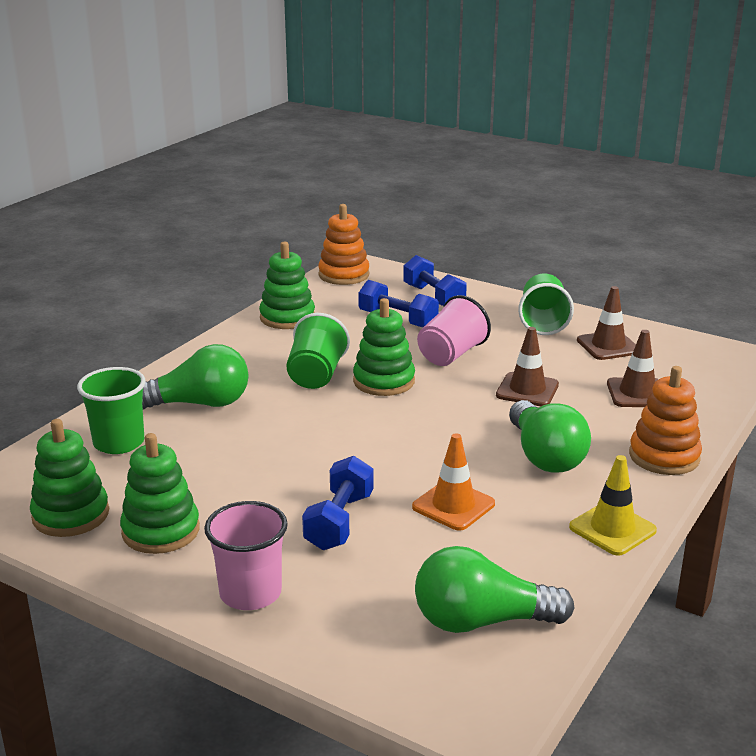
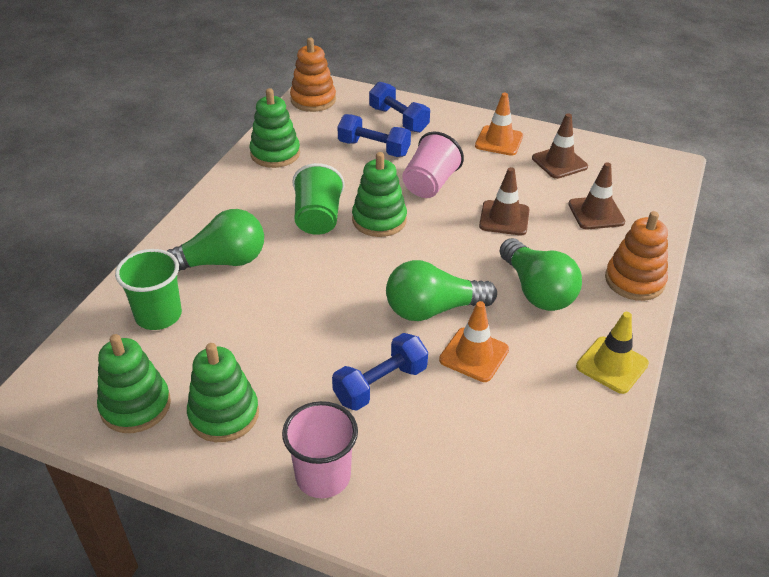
camera: 10 degrees left, 15 degrees up
blue dumbbell [302,456,374,550] -> blue dumbbell turned 45 degrees clockwise [332,333,428,411]
green light bulb [415,546,574,633] -> green light bulb moved to [386,260,497,321]
green cup [518,274,574,335] -> orange traffic cone [475,93,523,156]

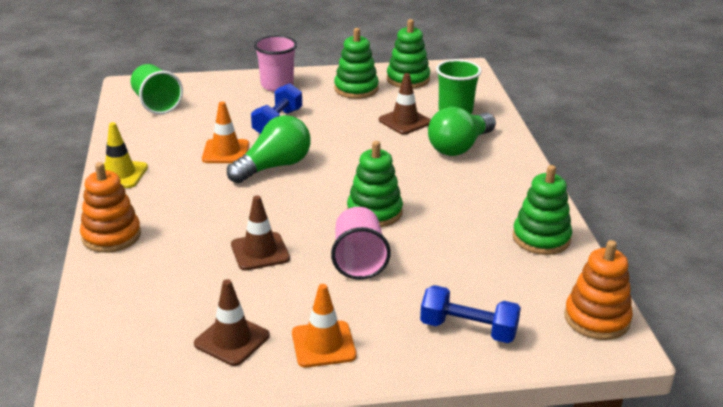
camera: 150 degrees right, 10 degrees down
green cup [292,163,345,235] -> green cup moved to [131,64,183,114]
blue dumbbell [338,114,411,157] -> none
green light bulb [500,238,582,311] -> none
brown traffic cone [568,162,625,229] -> brown traffic cone moved to [379,73,430,135]

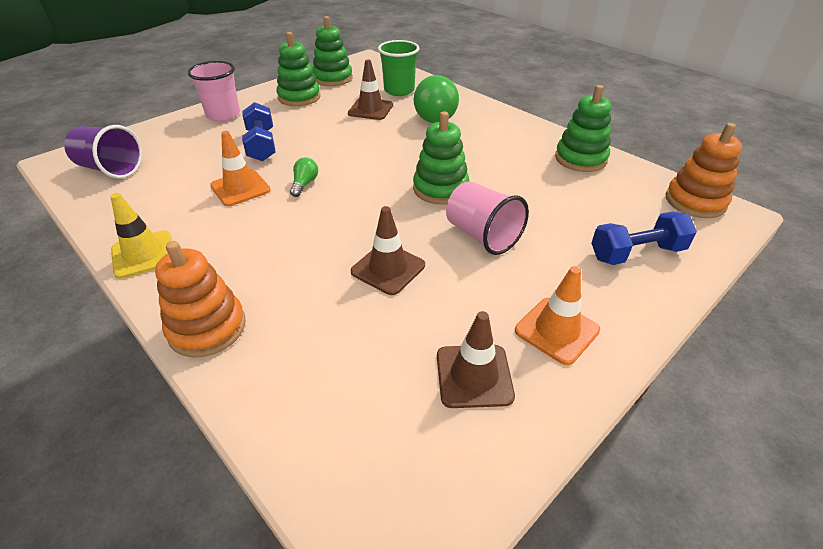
camera: 35 degrees left, 10 degrees up
green cup [131,64,183,114] -> purple cup [64,125,143,179]
green light bulb [227,115,311,183] -> green light bulb [290,157,318,197], size x0.46

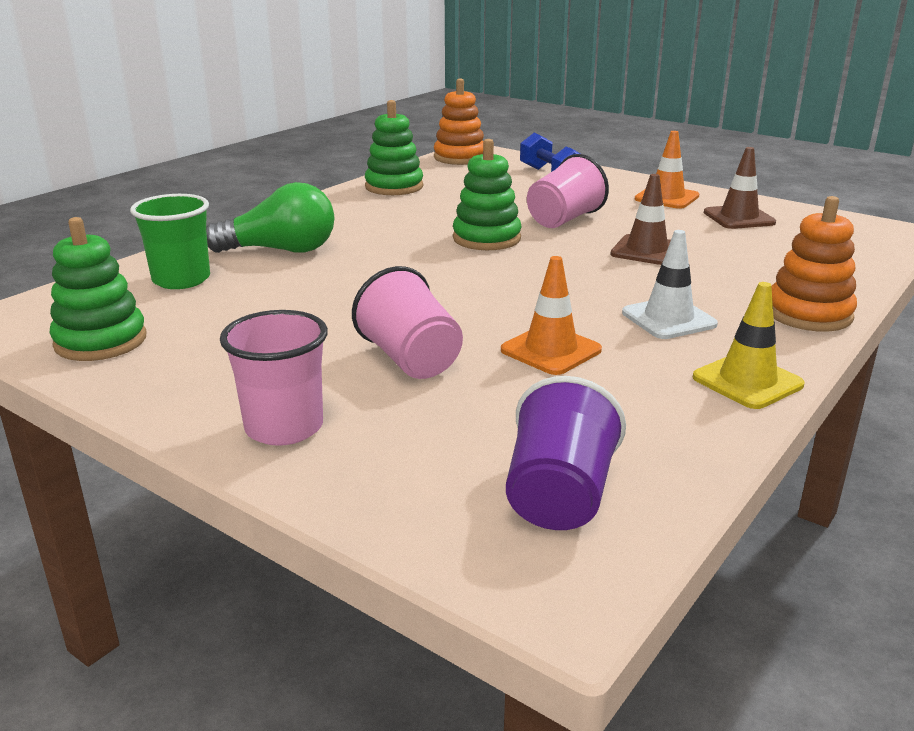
camera: 100 degrees left, 15 degrees down
blue dumbbell [242,102,275,161] -> pink cup [352,266,463,379]
green stacking toy [276,32,320,106] -> none
green light bulb [290,157,318,197] -> none
brown traffic cone [348,59,393,120] -> none
none -> white traffic cone [622,230,718,339]

